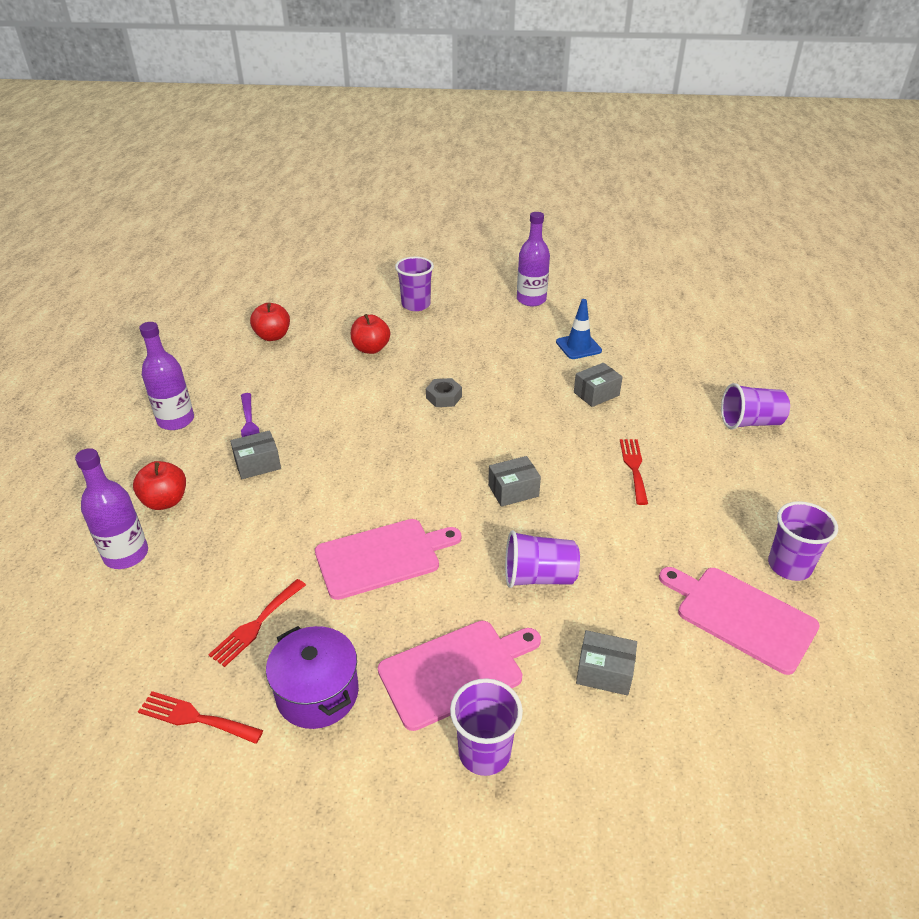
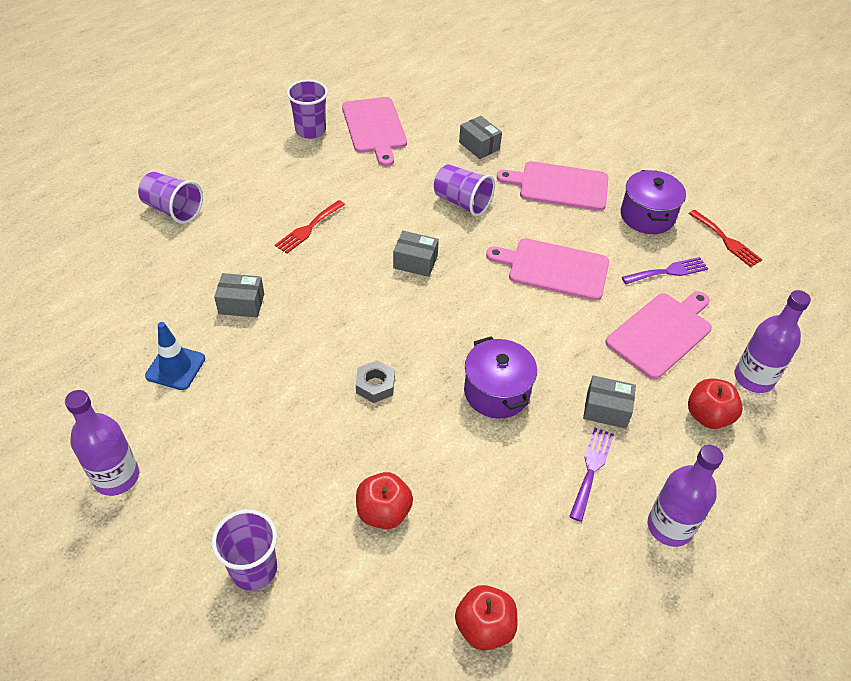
camera: 145 degrees left, 10 degrees up
red fork [208,579,306,667] -> purple fork [622,257,708,284]
purple cup [450,678,523,776] -> none
none -> purple pot [464,336,537,419]
none -> pink cutting board [606,291,712,379]

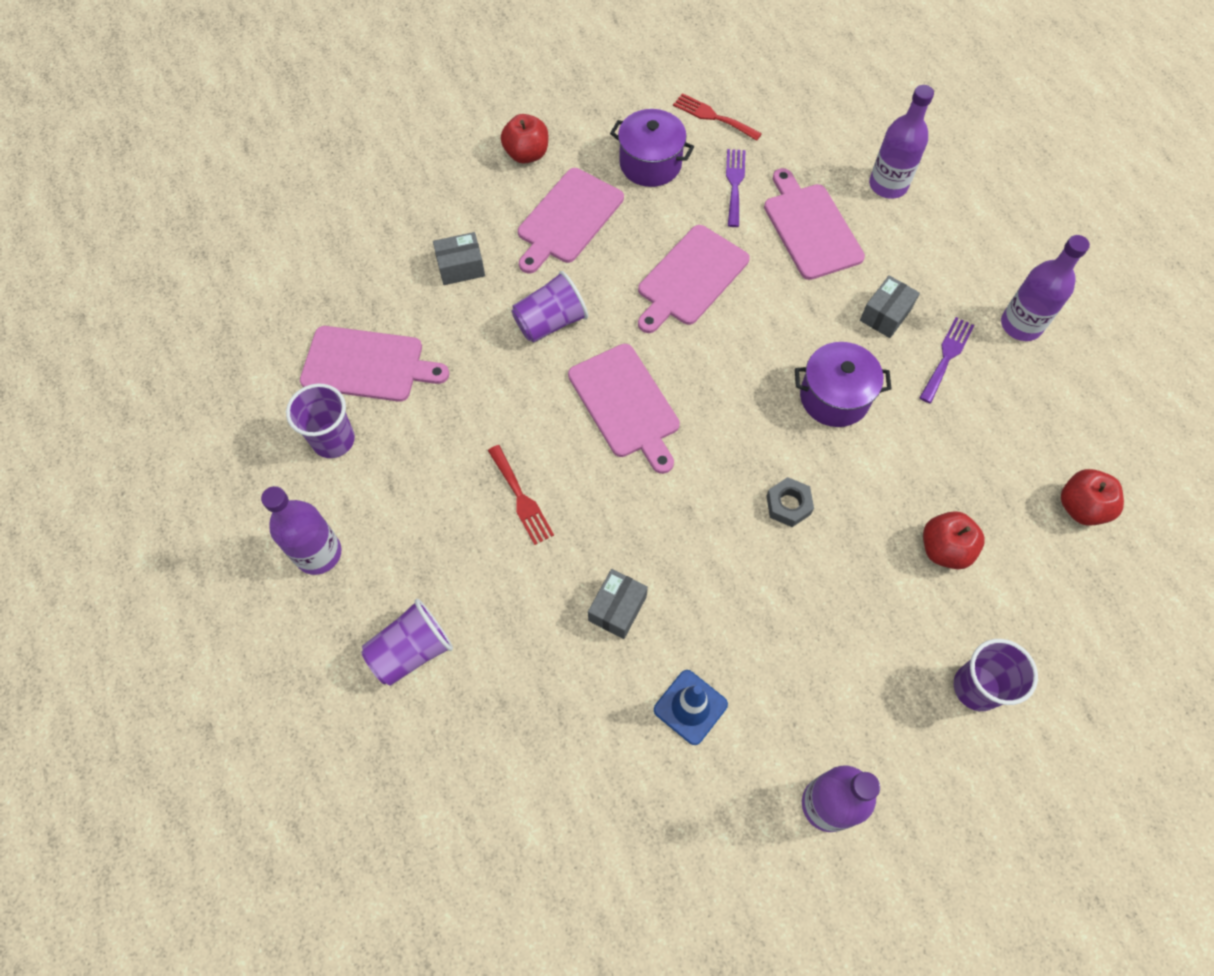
camera: 65 degrees left, 15 degrees up
grey box [393,231,439,277] -> pink cutting board [568,344,680,474]
purple fork [569,428,614,522] -> purple fork turned 75 degrees clockwise [919,317,974,403]
red apple [688,378,743,429] -> red apple moved to [501,114,548,163]
red fork [689,210,762,267] -> red fork turned 135 degrees counterclockwise [673,93,762,141]
none -> purple bottle [261,486,342,575]

